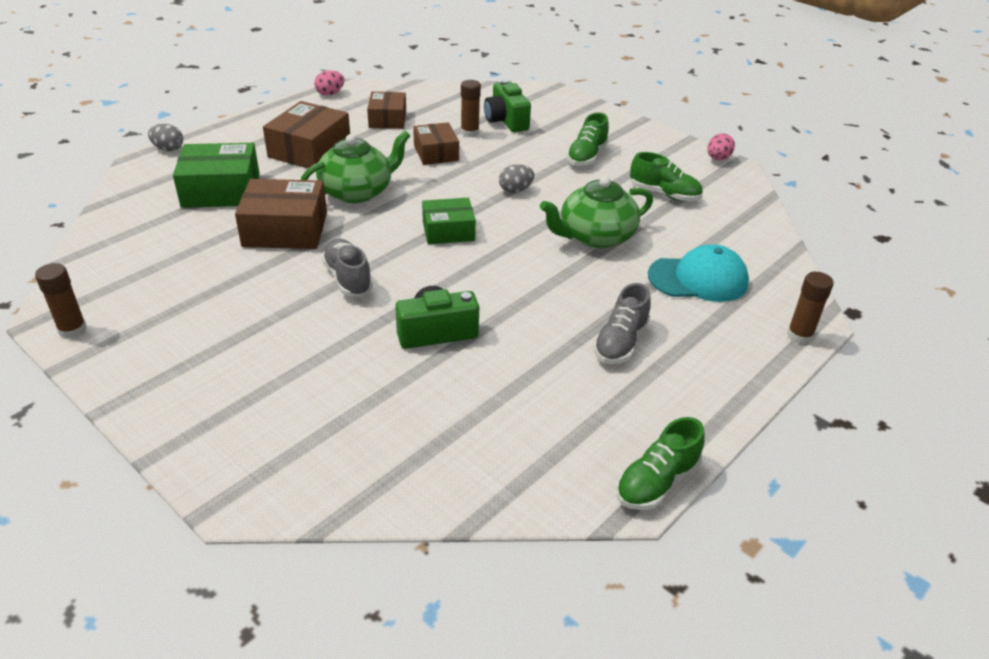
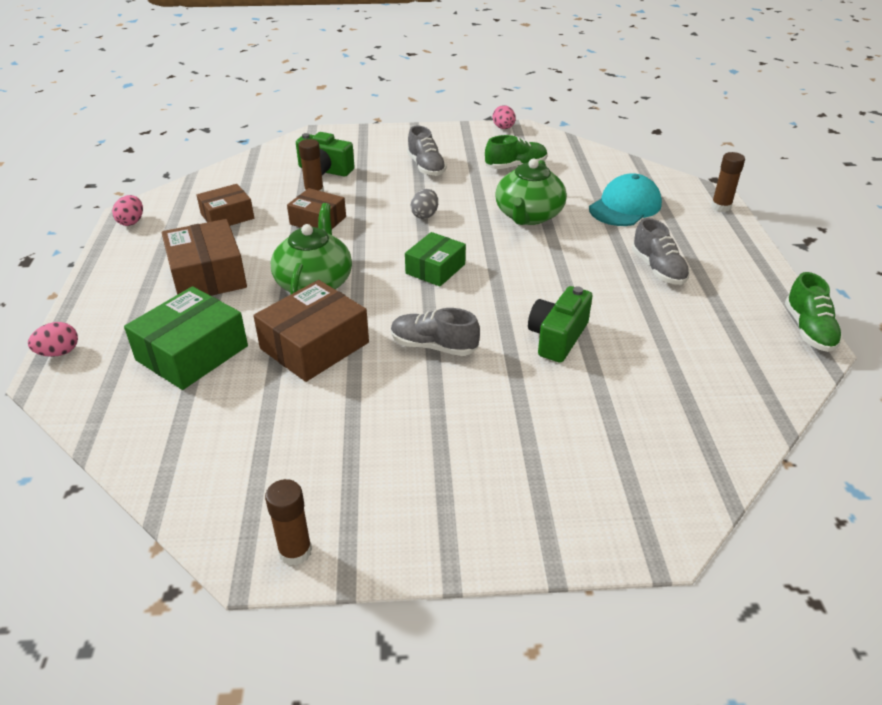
camera: 45 degrees left, 0 degrees up
grey egg [148,124,183,151] -> pink egg [28,322,78,357]
brown box [367,92,406,129] -> brown box turned 75 degrees counterclockwise [197,184,254,226]
green shoe [567,112,609,166] -> grey shoe [407,126,447,176]

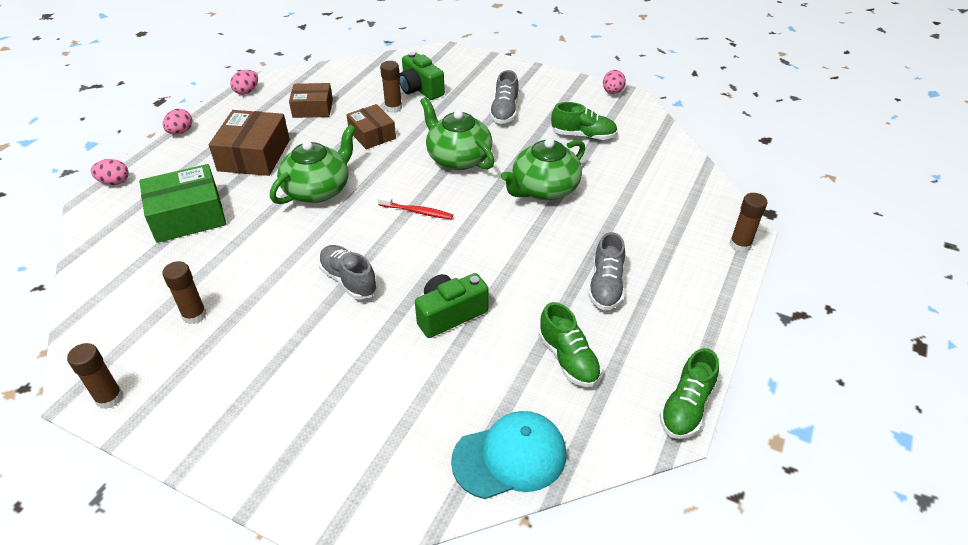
camera: 30 degrees right, 5 degrees up
brown box [253,280,369,382] -> none
green box [405,232,466,286] -> red toothbrush [378,196,453,219]
grey egg [411,189,438,219] -> green teapot [420,97,495,170]
turquoise cap [589,173,662,226] -> turquoise cap moved to [451,411,566,499]
none -> brown glue stick [162,261,207,324]
none -> pink egg [163,109,192,135]
none -> green shoe [538,302,601,387]

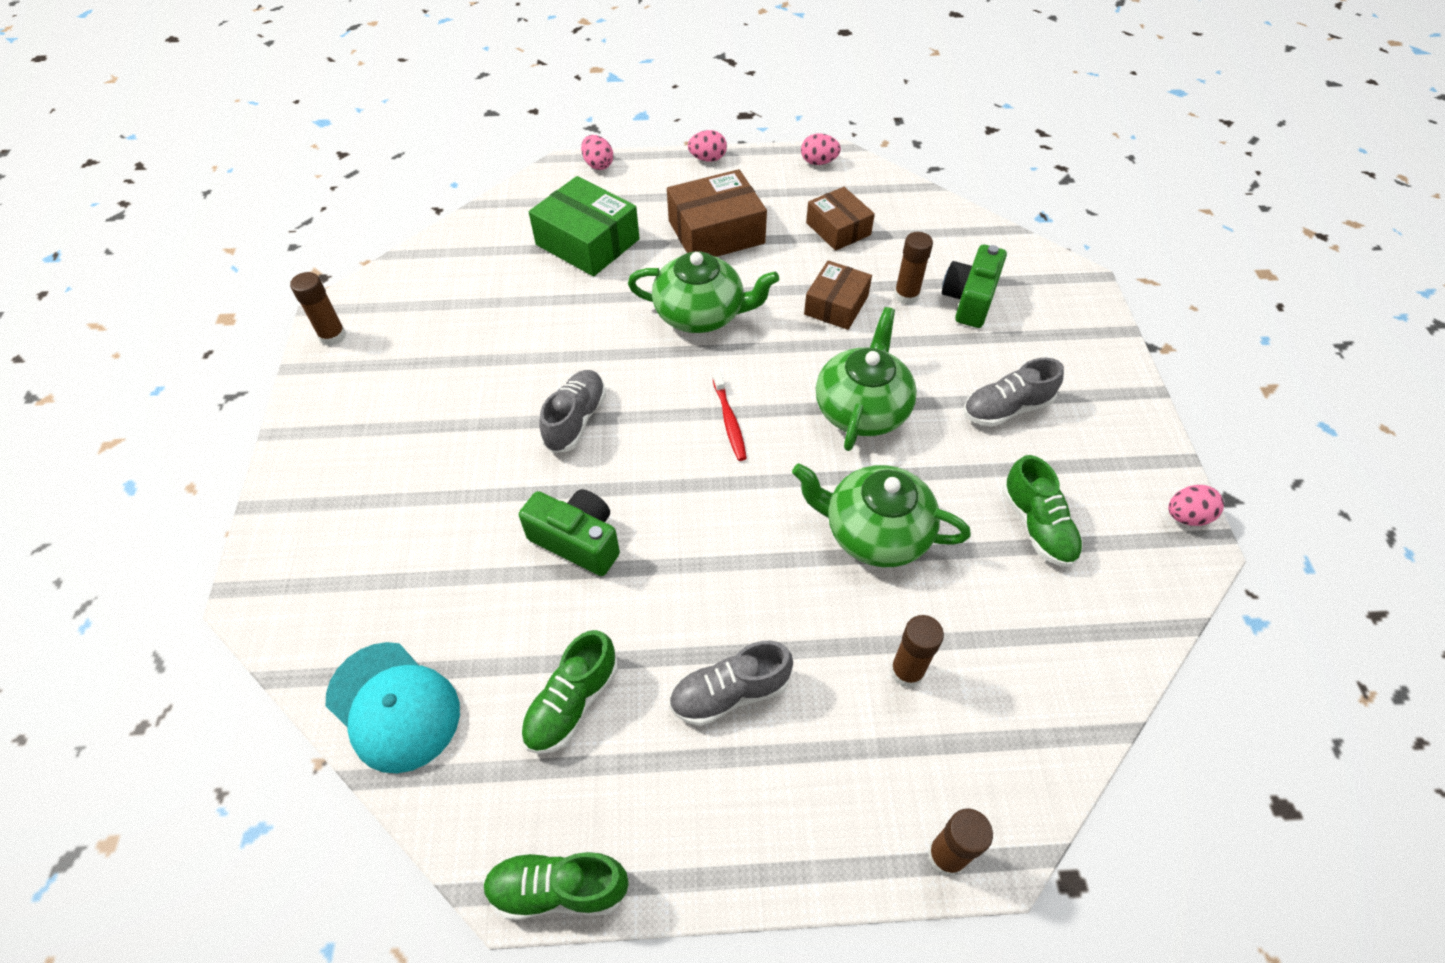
camera: 60 degrees right, 10 degrees up
brown glue stick [162,261,207,324] -> brown glue stick moved to [890,615,944,688]

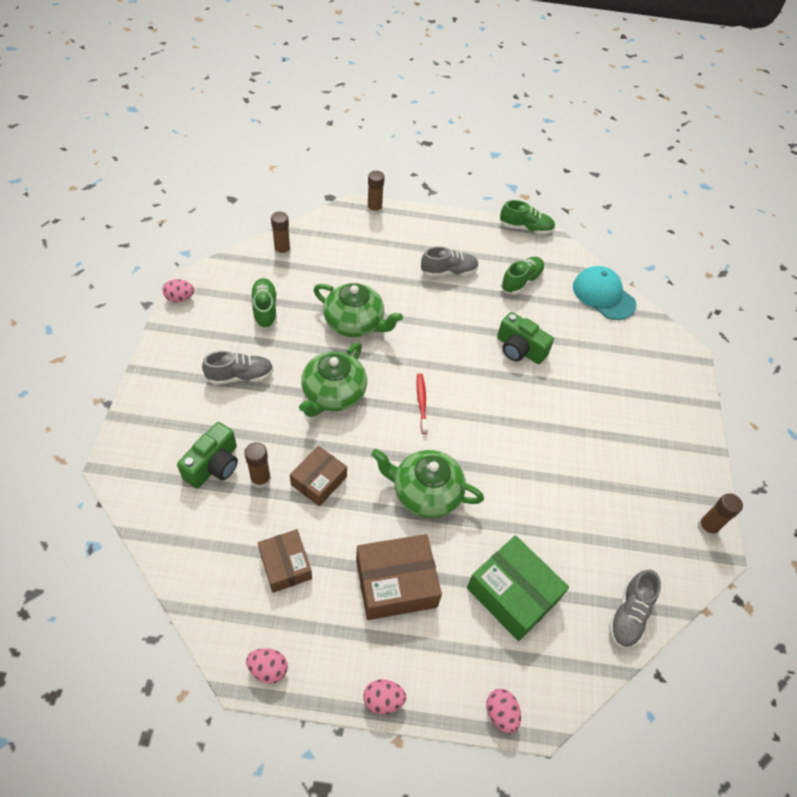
camera: 175 degrees left, 0 degrees up
grey shoe [539,370,606,453] -> grey shoe moved to [609,570,661,649]
brown glue stick [890,615,944,688] -> brown glue stick moved to [271,212,291,257]

